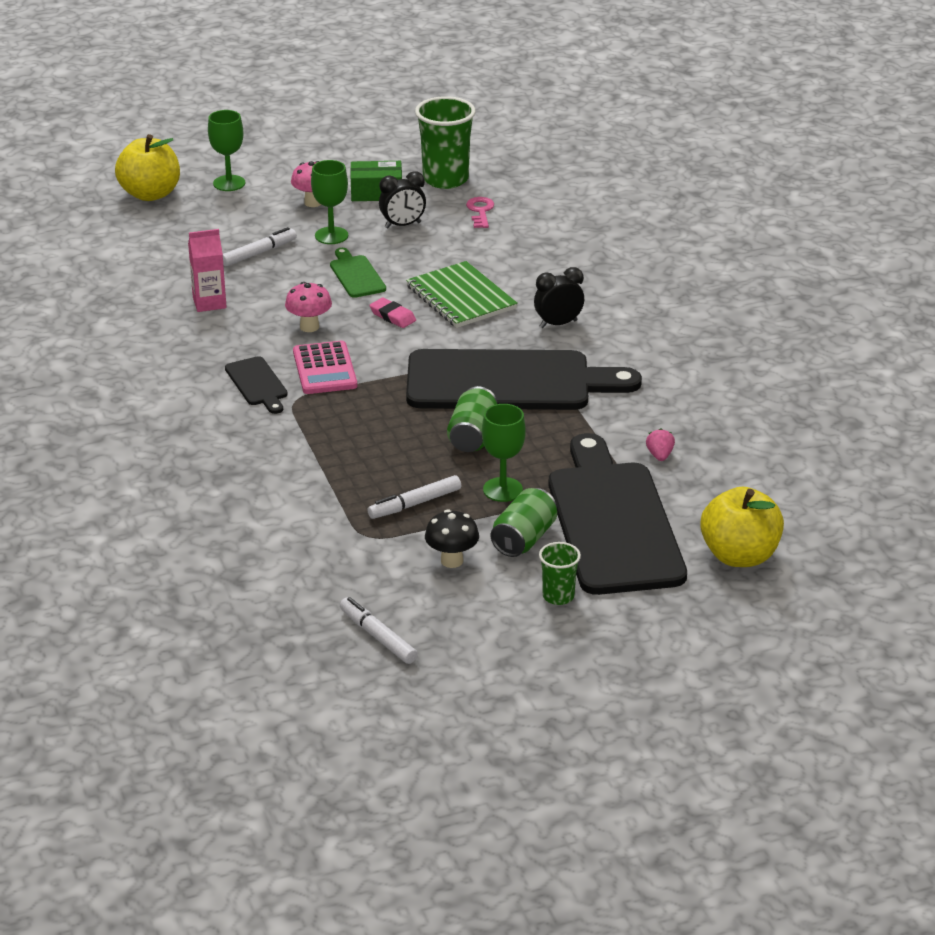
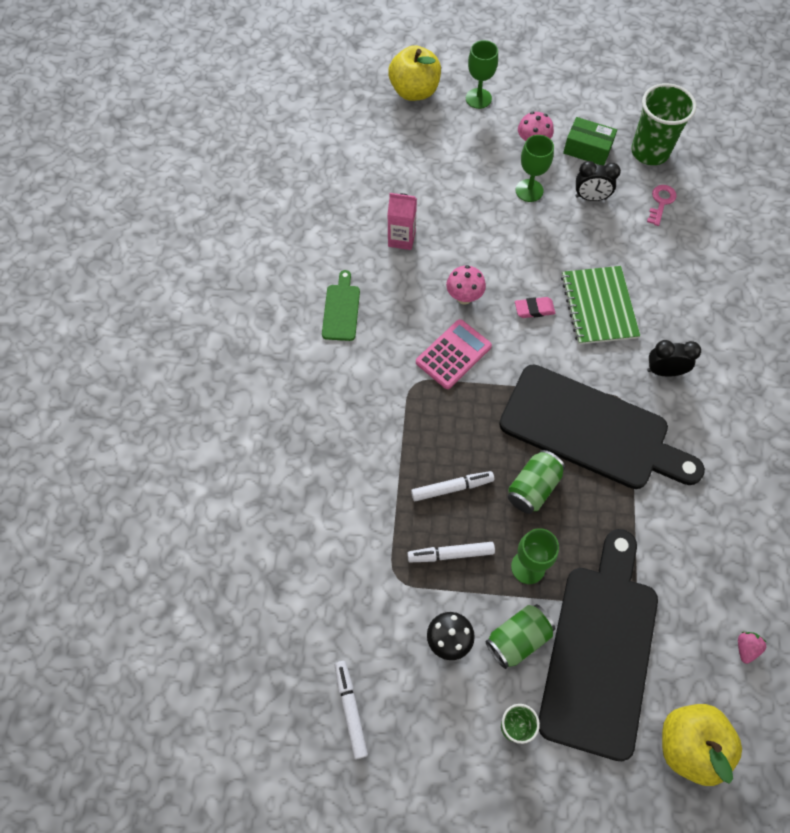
camera: 25 degrees right, 30 degrees up
white marker [223,227,297,266] -> white marker moved to [411,471,494,501]
black cutting board [225,356,288,414] -> none
pink calculator [293,341,357,394] -> pink calculator turned 150 degrees counterclockwise [416,319,492,389]
green cutting board [330,248,386,298] -> green cutting board moved to [322,270,360,341]
pink eraser [369,298,416,328] -> pink eraser turned 75 degrees counterclockwise [515,297,555,318]
pink strawberry [646,429,675,461] -> pink strawberry moved to [738,632,767,664]

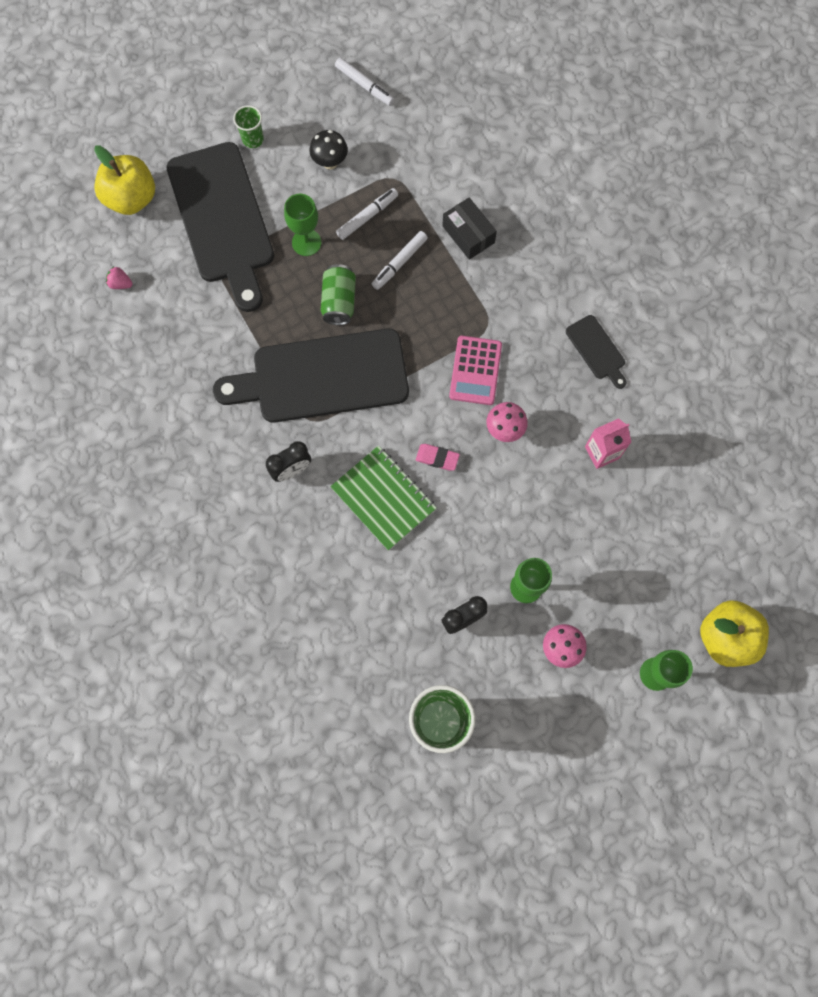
camera: 145 degrees right, 10 degrees up
green cutting board [322,270,360,341] -> black cutting board [566,315,627,389]
green can [485,604,556,669] -> none
pink eraser [515,297,555,318] -> pink eraser turned 60 degrees clockwise [416,444,460,471]
green box [563,117,617,165] -> none
pink key [647,185,677,226] -> none
pink strawberry [738,632,767,664] -> pink strawberry turned 120 degrees clockwise [106,267,133,289]
none -> black box [442,197,497,260]

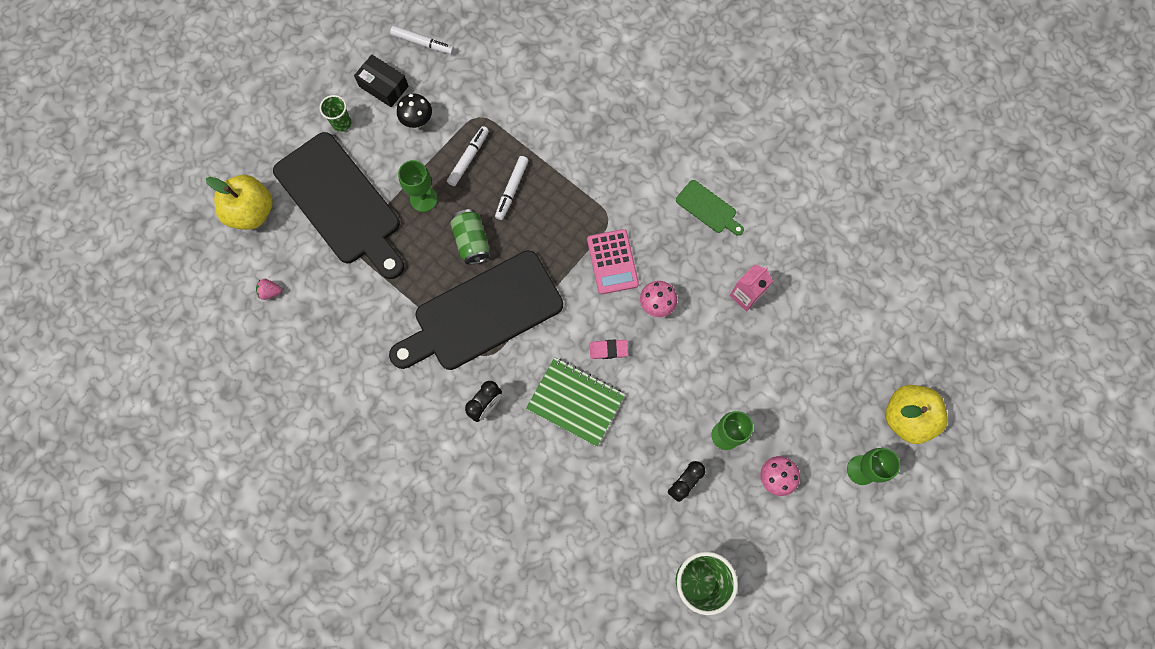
camera: 20 degrees left, 0 degrees up
black box [442,197,497,260] -> black box moved to [354,55,409,107]
black cutting board [566,315,627,389] -> green cutting board [676,180,744,236]

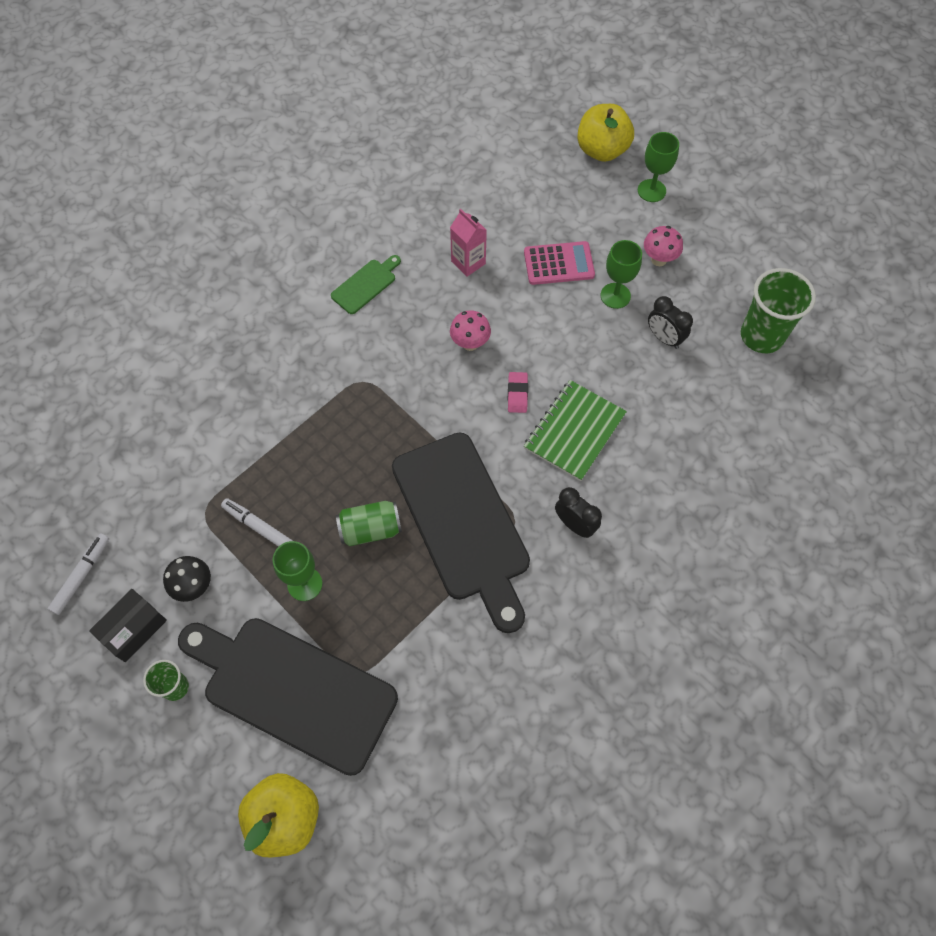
camera: 85 degrees left, 10 degrees down
pink strawberry [256,279,282,300] -> none
black cutting board [273,132,404,279] -> black cutting board turned 120 degrees counterclockwise [178,618,398,776]
white marker [495,156,529,220] -> none
pink calculator [587,229,639,294] -> pink calculator moved to [524,241,595,285]

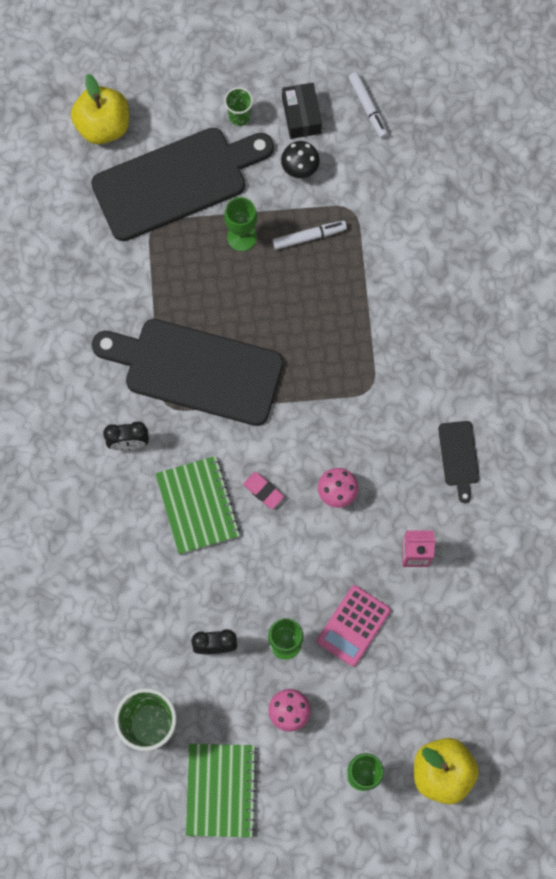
camera: 130 degrees right, 10 degrees up
green cutting board [331,255,401,314] -> black cutting board [438,421,480,503]
green can [336,501,402,546] -> none
none -> green notebook [186,744,257,837]

